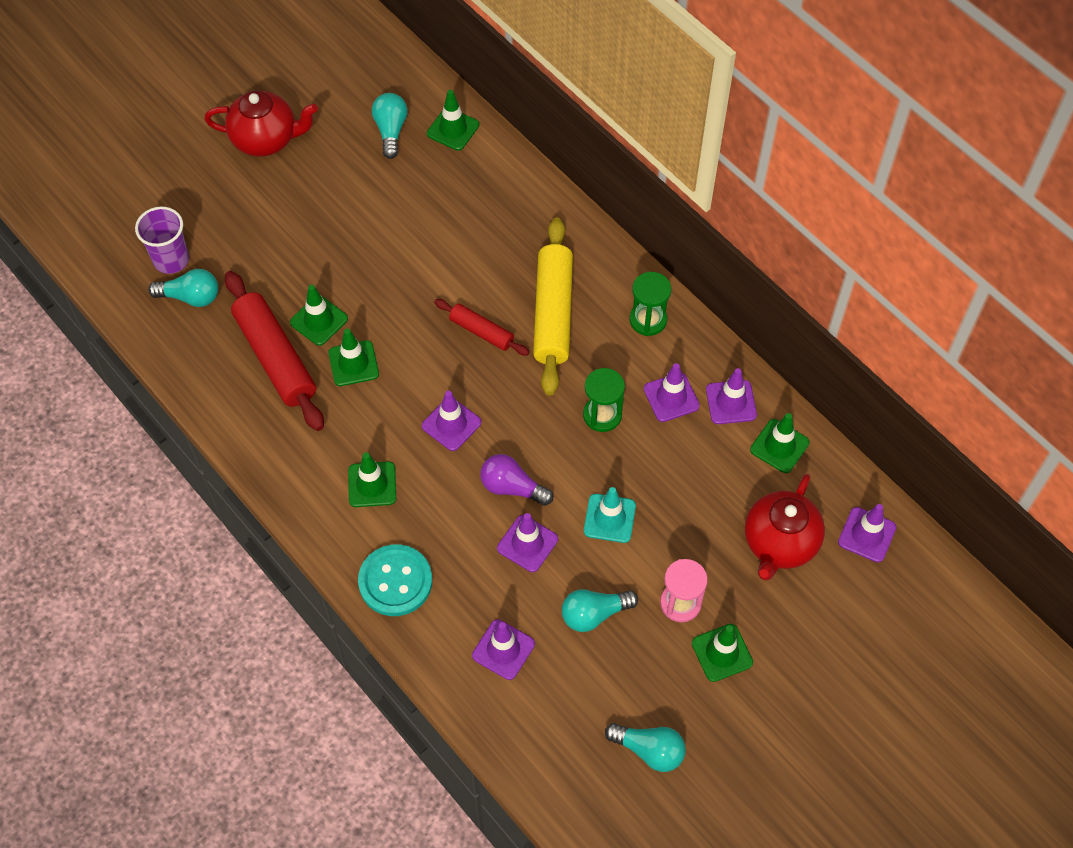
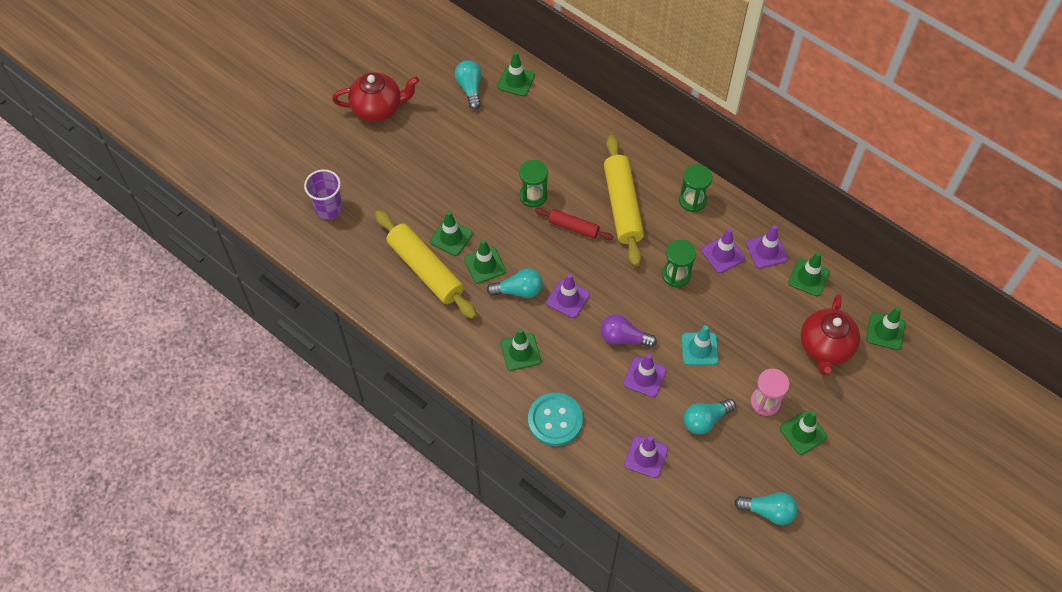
camera: 10 degrees left, 0 degrees up
turquoise light bulb [148,269,218,307] -> turquoise light bulb moved to [486,268,543,298]
red rolling pin [225,271,324,431] -> yellow rolling pin [375,210,477,319]
purple traffic cone [838,504,896,562] -> green traffic cone [866,307,905,350]
none -> green hourglass [519,160,548,208]

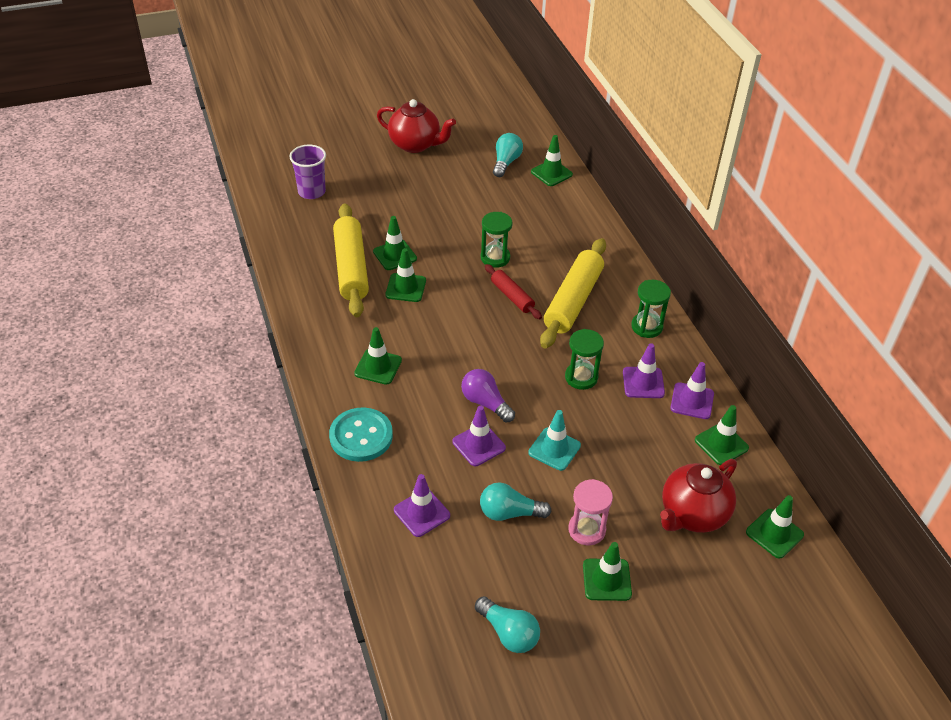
camera: 30 degrees right, 15 degrees down
turquoise light bulb [486,268,543,298] -> none
purple traffic cone [547,274,590,318] -> none

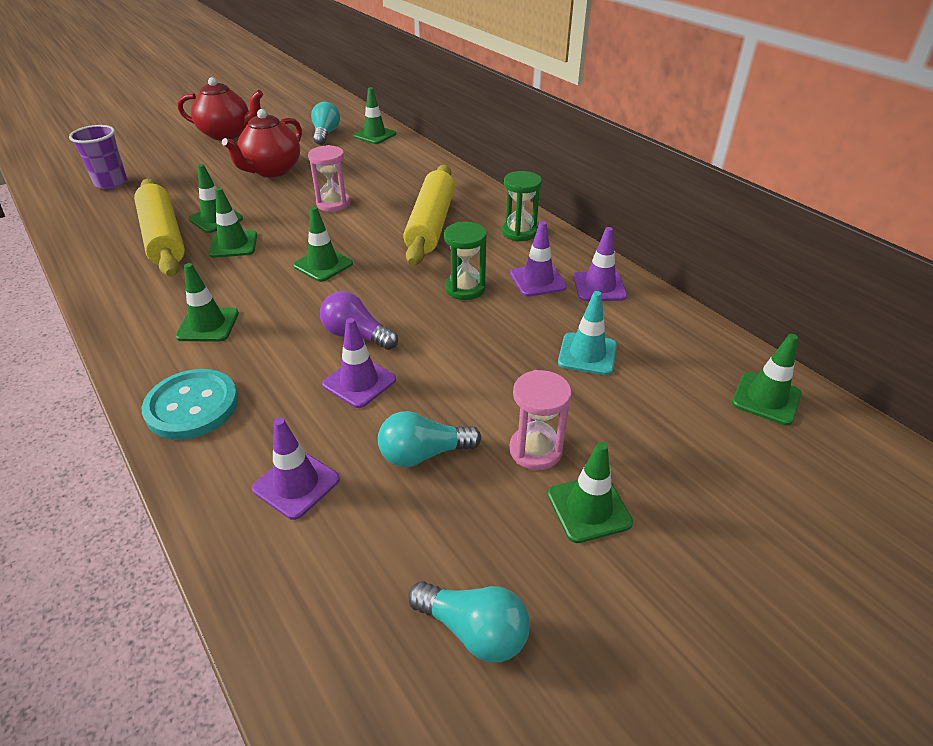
camera: 15 degrees left, 5 degrees down
green hourglass [480,212,513,268] -> pink hourglass [308,145,350,212]
red rolling pin [485,264,542,319] -> none
turquoise traffic cone [528,410,581,471] -> turquoise traffic cone moved to [558,291,617,375]
red teapot [660,459,737,533] -> red teapot moved to [222,109,302,177]
green traffic cone [695,405,749,465] -> green traffic cone moved to [293,206,353,282]

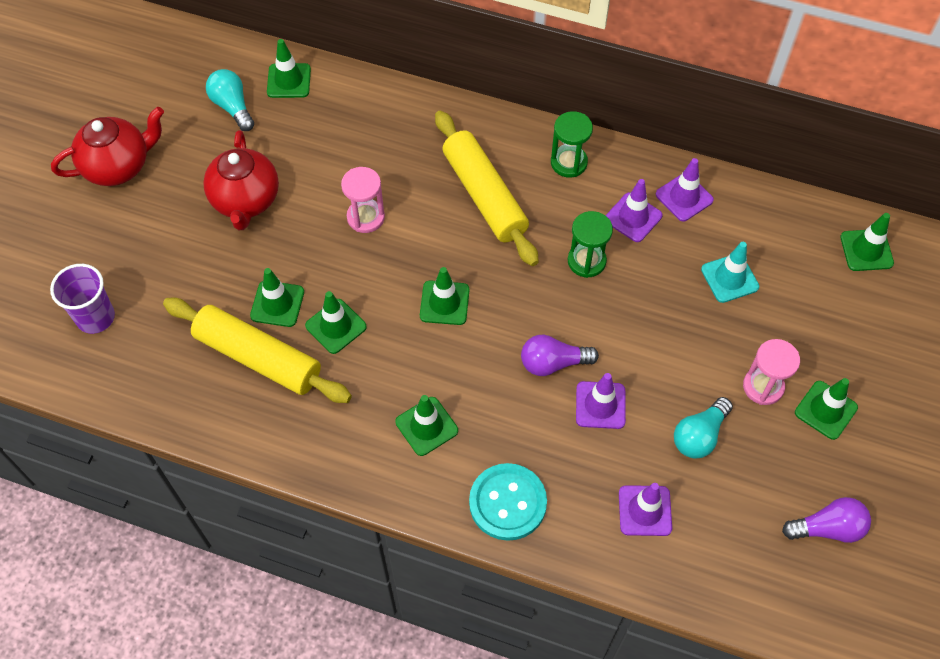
camera: 35 degrees left, 20 degrees up
turquoise light bulb [408,581,530,663] -> purple light bulb [782,497,871,543]

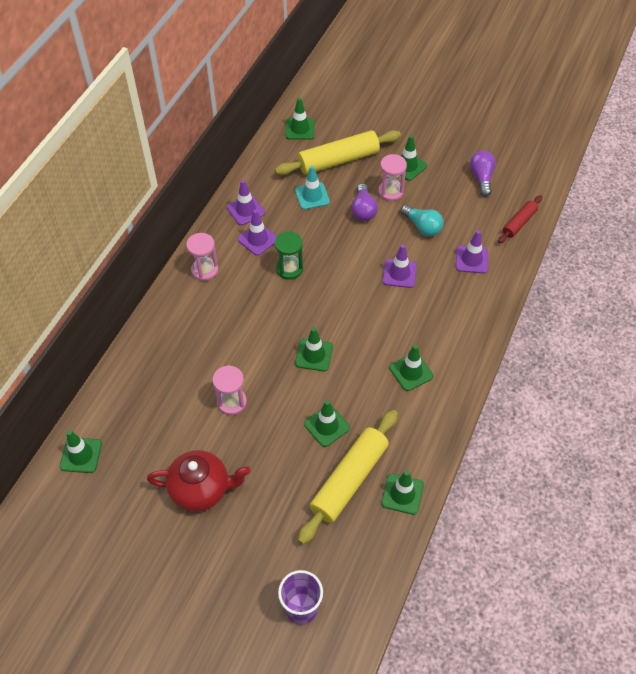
camera: 85 degrees left, 5 degrees down
red teapot [51,107,164,186] -> none
turquoise light bulb [206,69,254,131] -> none
green traffic cone [250,268,304,327] -> green traffic cone moved to [381,470,424,515]
yellow rolling pin [435,111,539,266] -> yellow rolling pin moved to [275,130,401,175]
turquoise button [469,463,547,541] -> none
purple light bulb [521,335,599,376] -> purple light bulb moved to [351,183,378,221]
green hourglass [551,111,593,178] -> pink hourglass [186,233,218,281]
none -> red rolling pin [498,195,542,243]

